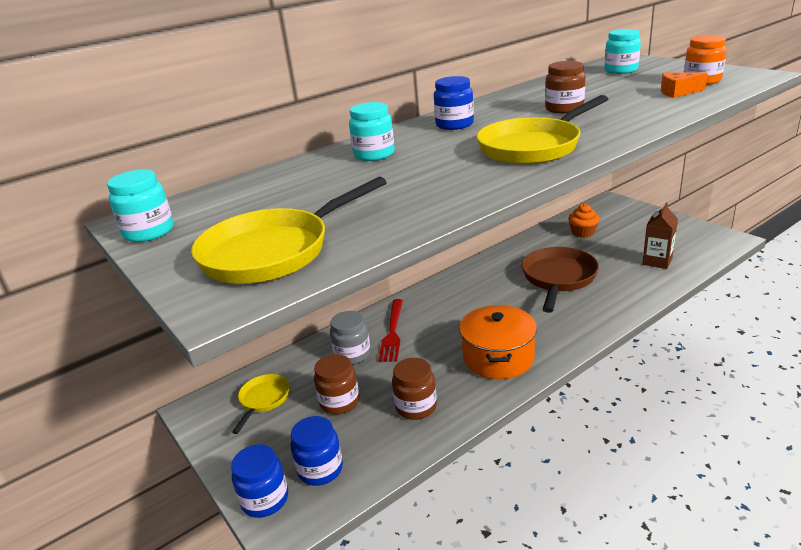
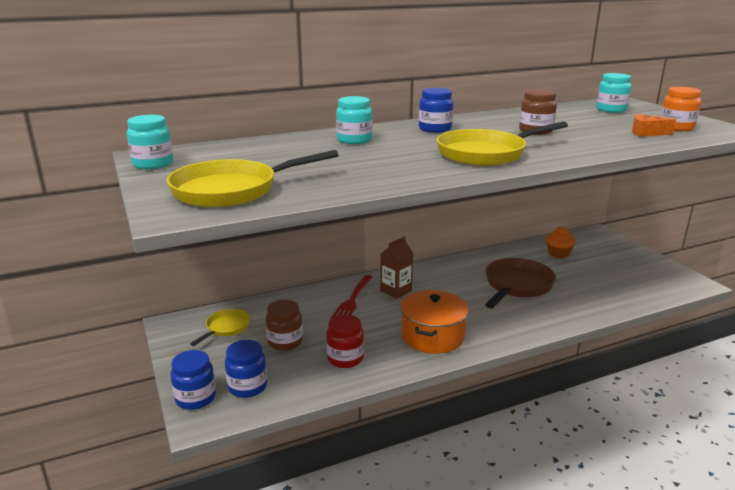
camera: 10 degrees right, 5 degrees down
grey jar [330,311,371,365] -> none
brown jar [392,358,437,420] -> red jar [326,315,364,368]
brown carton [642,202,678,269] -> brown carton moved to [380,236,413,299]

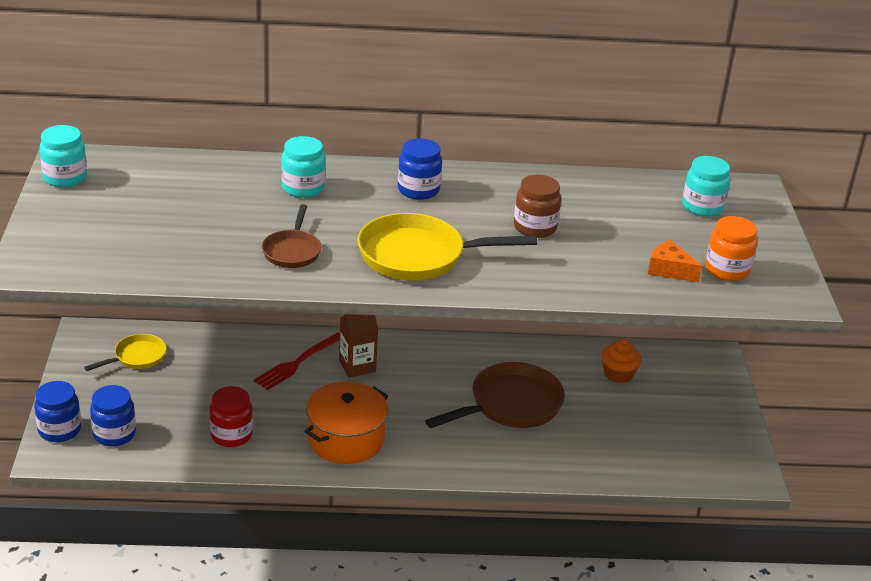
camera: 20 degrees right, 10 degrees up
yellow pan [167,150,338,207] -> none
brown jar [266,300,303,351] -> none
none -> brown pan [262,204,322,268]

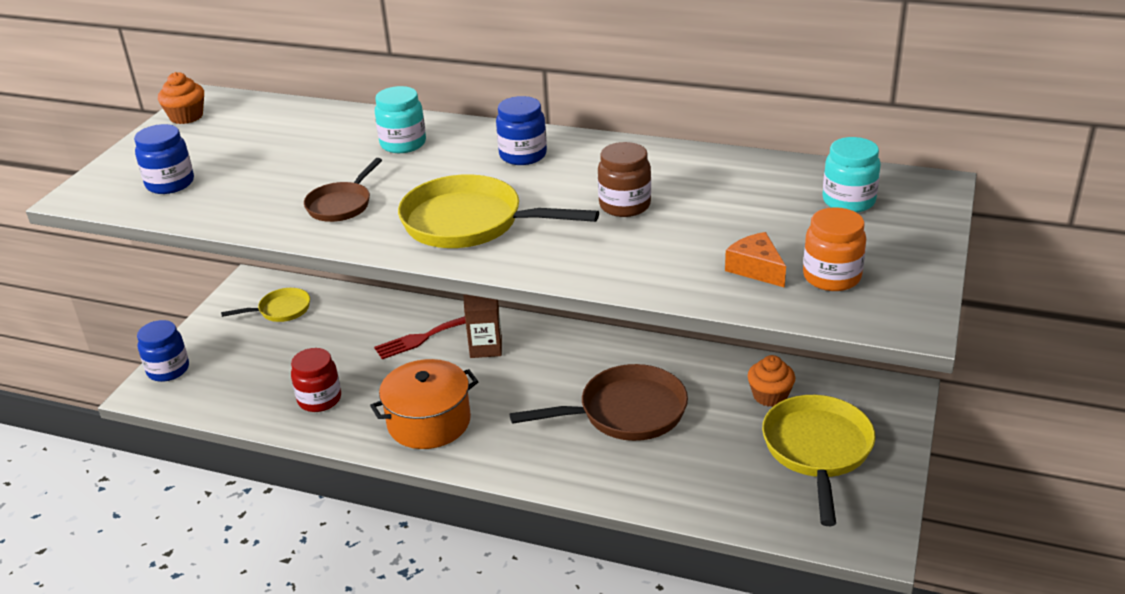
camera: 25 degrees right, 0 degrees up
turquoise jar [39,125,87,187] -> orange cupcake [158,72,204,124]
blue jar [90,385,136,447] -> blue jar moved to [134,124,194,194]
none -> yellow pan [762,395,875,526]

